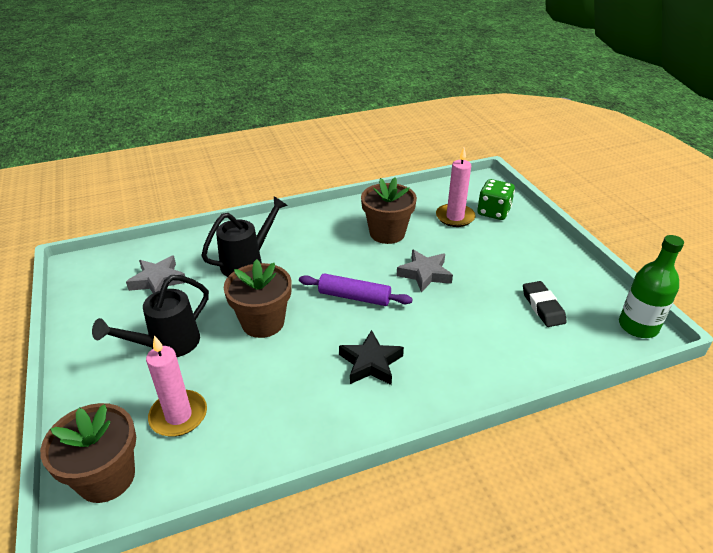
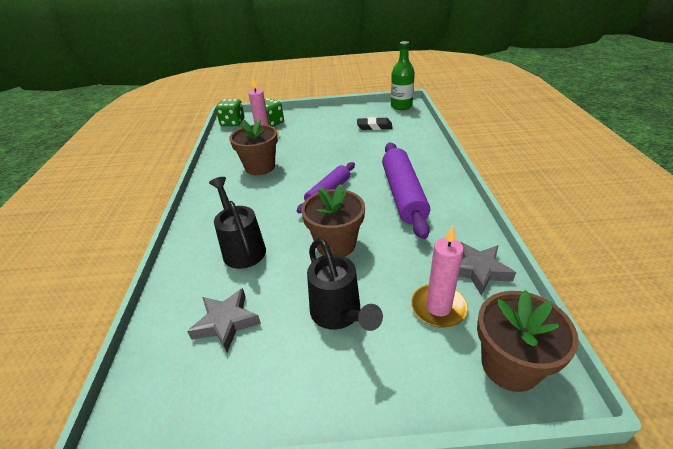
camera: 70 degrees left, 0 degrees up
black star [339,330,404,385] -> purple rolling pin [382,143,430,239]
grey star [397,249,453,293] -> grey star moved to [458,242,516,296]
none -> green dice [216,99,244,126]

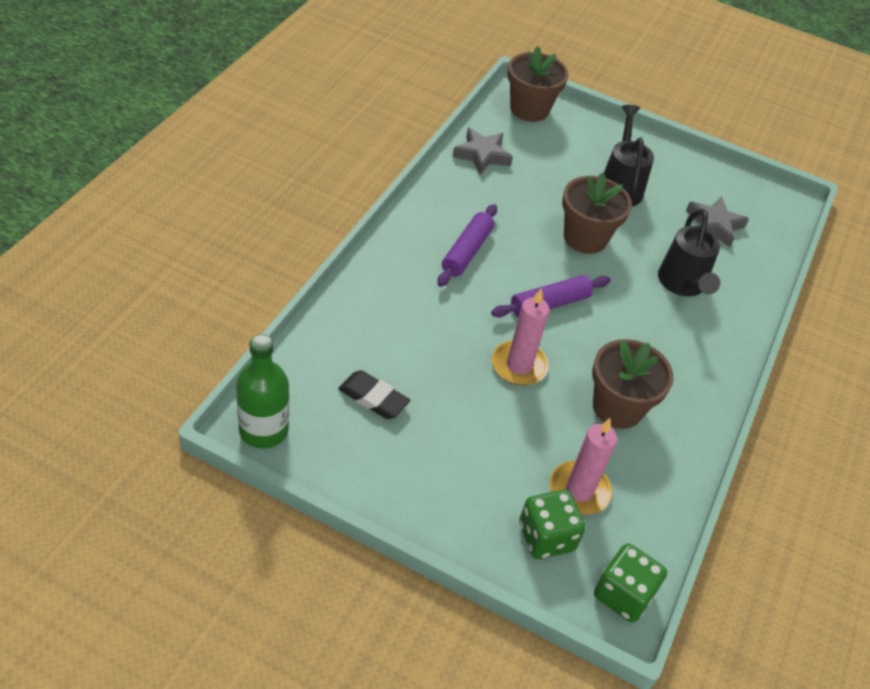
camera: 160 degrees left, 10 degrees up
purple rolling pin [382,143,430,239] -> purple rolling pin [437,204,497,287], size x0.62
pink candle [411,225,468,328] -> pink candle moved to [492,289,549,385]

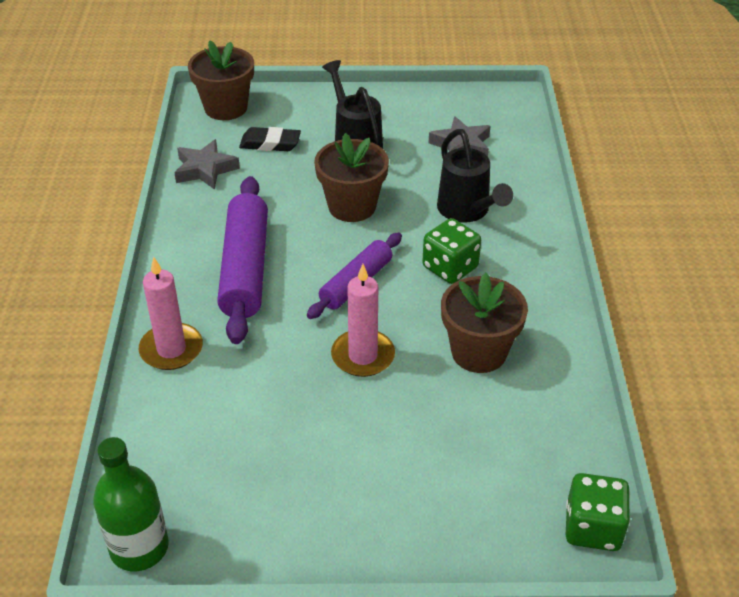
camera: 20 degrees left, 5 degrees down
black eraser [338,370,410,419] -> black eraser moved to [239,127,301,151]
purple rolling pin [437,204,497,287] -> purple rolling pin [217,176,268,344], size x1.61
green dice [519,490,585,559] -> green dice moved to [422,218,481,284]
pink candle [550,418,617,515] -> pink candle moved to [139,257,203,370]

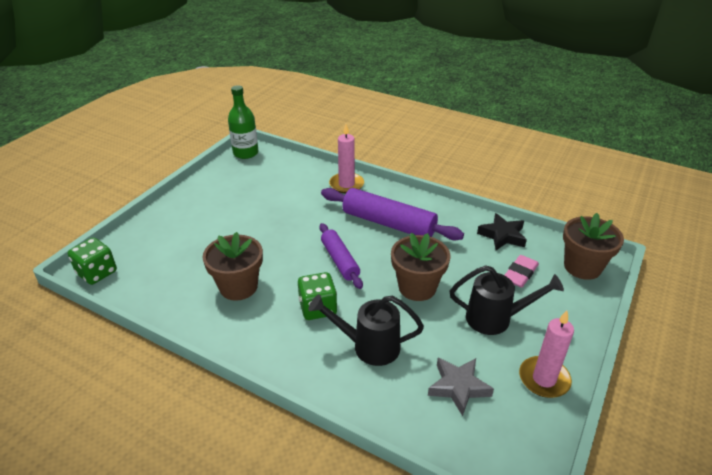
camera: 120 degrees right, 5 degrees down
grey star [174,139,240,190] -> black star [477,213,527,250]
black eraser [239,127,301,151] -> pink eraser [505,255,539,288]
pink candle [331,264,395,377] -> pink candle moved to [519,310,574,398]

